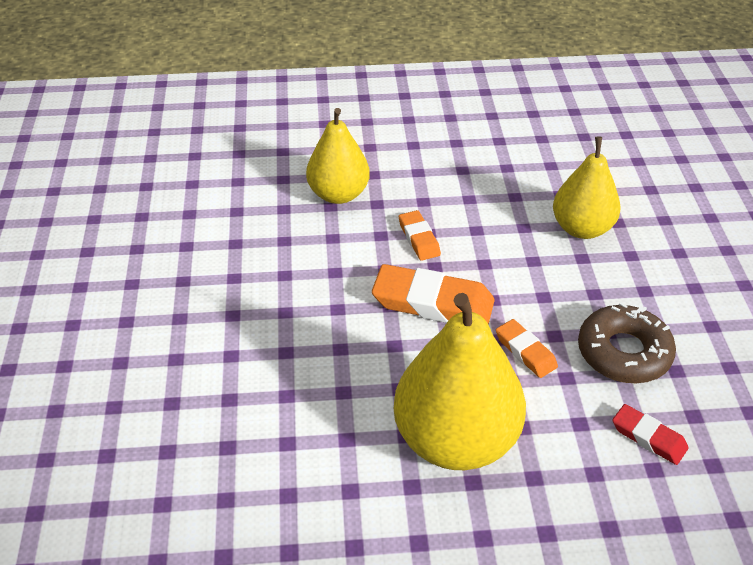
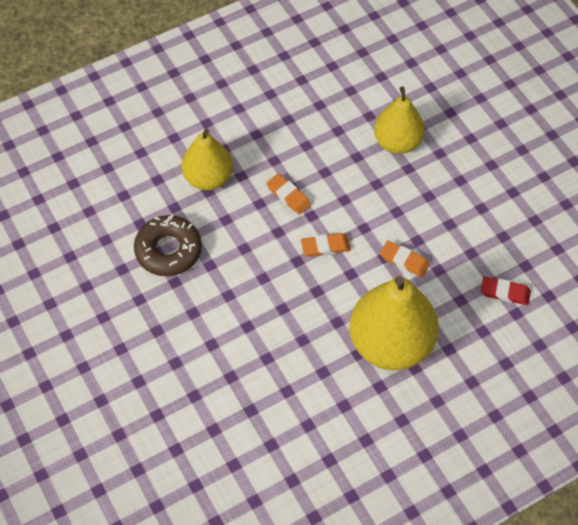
camera: 25 degrees left, 15 degrees up
orange eraser [372,264,495,325] -> orange eraser [301,233,351,257], size x0.55
brown donut [578,302,676,383] -> brown donut moved to [134,215,202,276]

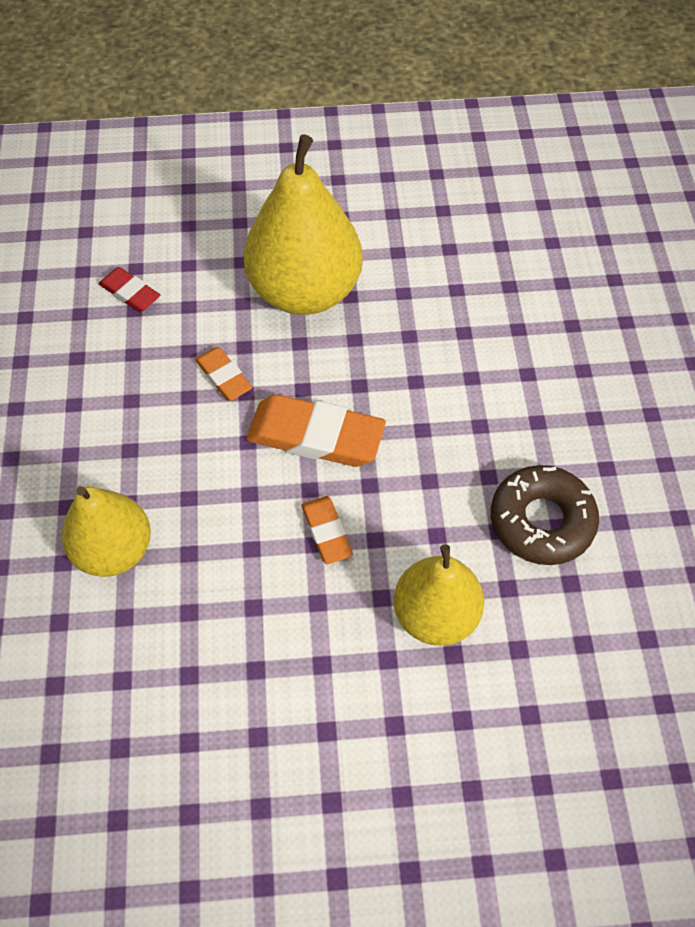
camera: 155 degrees left, 0 degrees up
orange eraser [301,233,351,257] -> orange eraser [246,394,386,467], size x1.82

